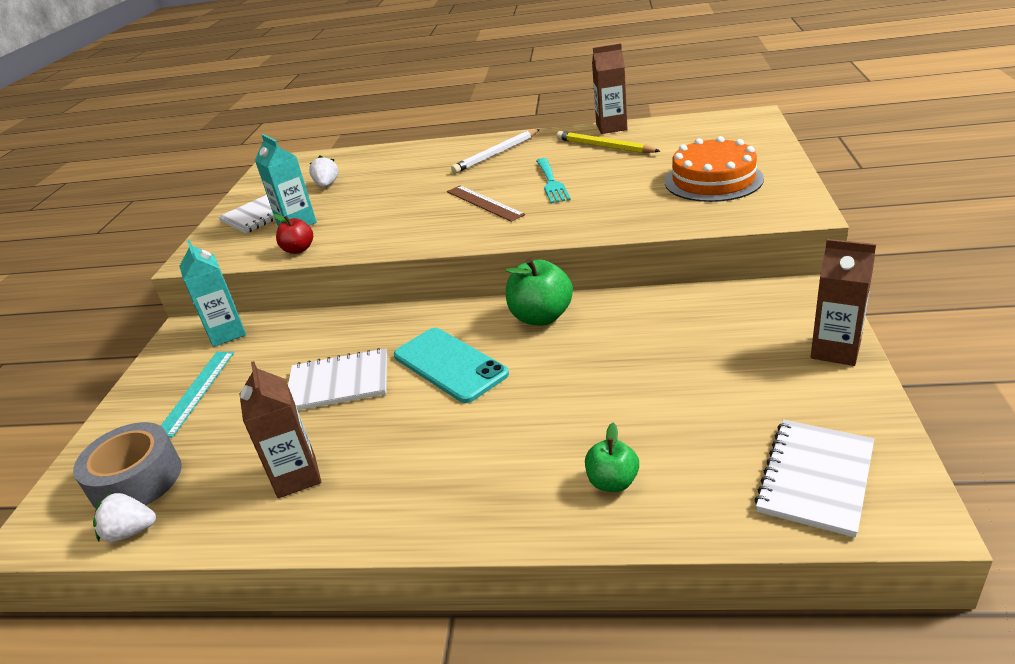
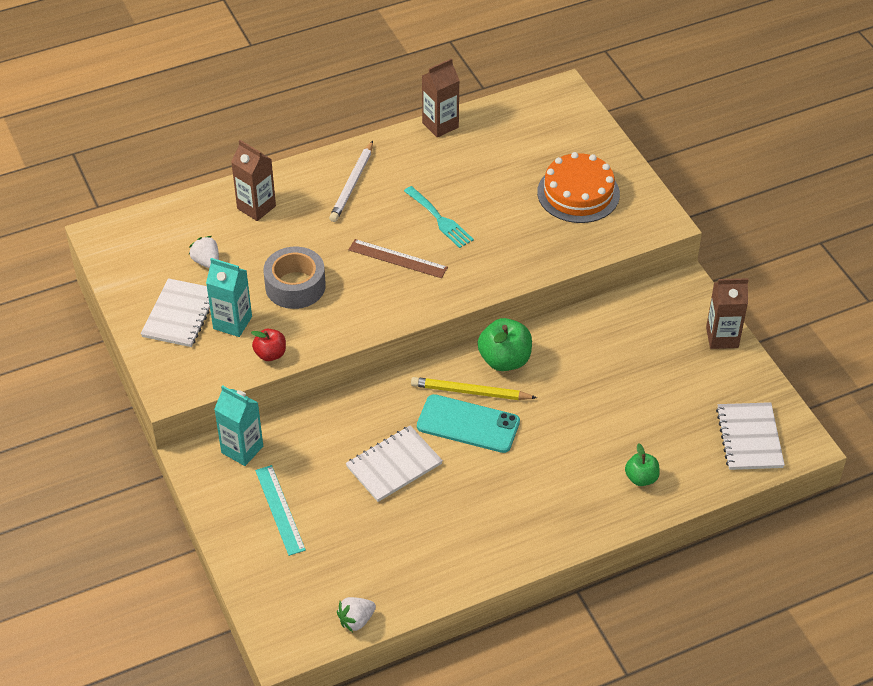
camera: 35 degrees left, 15 degrees up
grey tape [73,422,182,508] -> grey tape moved to [263,247,326,309]
brown carton [239,361,321,498] -> brown carton moved to [231,140,276,221]
yellow pencil [556,131,660,153] -> yellow pencil moved to [411,377,537,400]

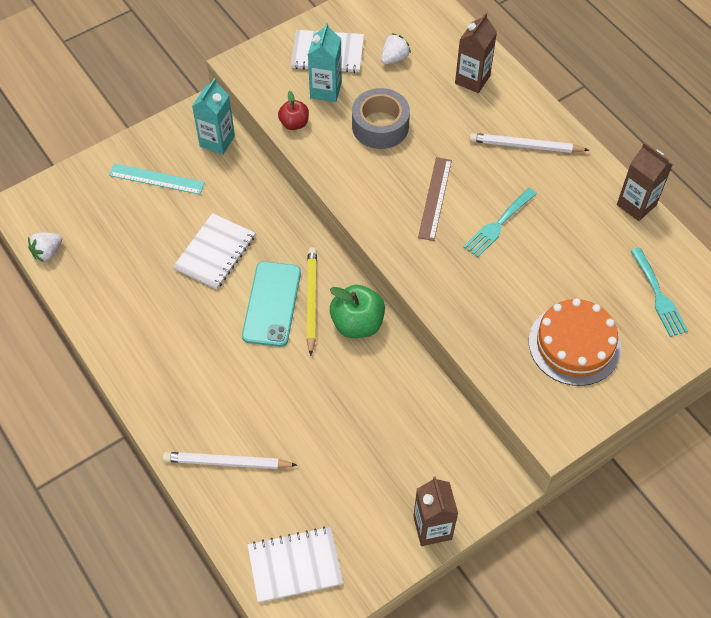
camera: 80 degrees right, 10 degrees up
turquoise ruler [255,465,306,556] -> turquoise ruler turned 45 degrees clockwise [109,164,205,194]
white strawberry [337,597,376,632] -> white strawberry turned 90 degrees counterclockwise [28,233,62,262]
white notebook [346,426,443,502] -> white notebook turned 75 degrees clockwise [173,213,255,289]
green apple [625,443,660,486] -> white pencil [163,452,297,469]
none -> turquoise fork [631,248,688,337]

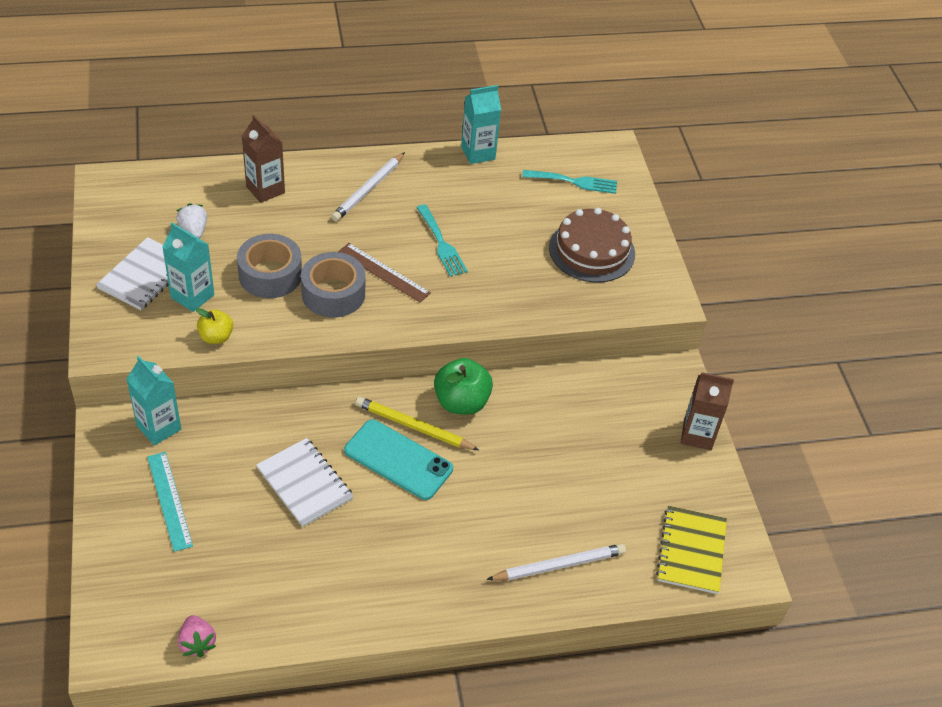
camera: 70 degrees left, 10 degrees down
white strawberry [28,233,62,262] -> pink strawberry [178,615,216,657]
turquoise ruler [109,164,205,194] -> turquoise ruler turned 60 degrees counterclockwise [147,452,193,552]
white pencil [163,452,297,469] -> white pencil turned 135 degrees counterclockwise [486,544,626,581]
white notebook [247,527,343,603] -> yellow notebook [656,506,727,594]
red apple [278,91,309,130] -> yellow apple [196,308,233,344]
orange cake [529,298,621,386] -> brown cake [549,208,635,283]
brown carton [617,142,673,221] -> turquoise carton [461,85,501,164]
none -> grey tape [301,252,365,318]

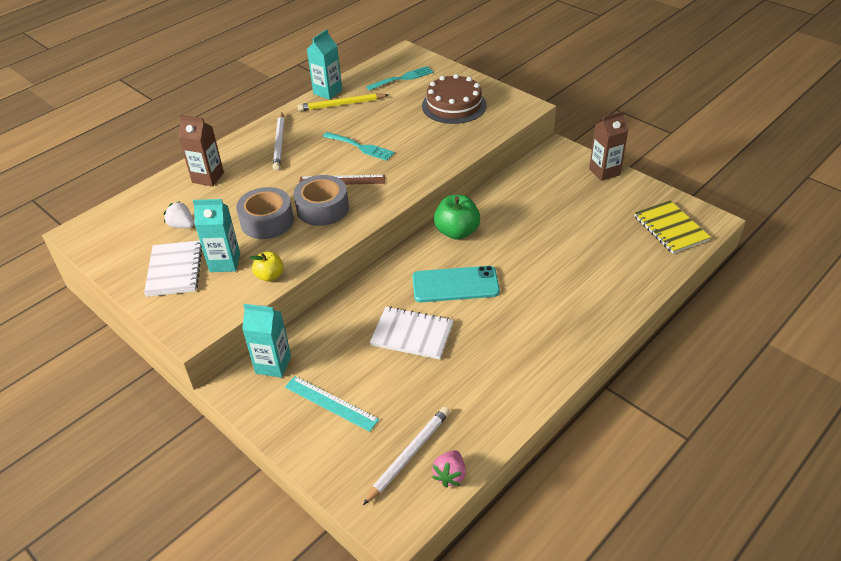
camera: 30 degrees left, 5 degrees down
pink strawberry [178,615,216,657] -> pink strawberry turned 75 degrees clockwise [432,450,466,488]
yellow pencil [355,397,479,450] -> yellow pencil moved to [298,93,388,111]
white pencil [486,544,626,581] -> white pencil moved to [363,407,450,505]

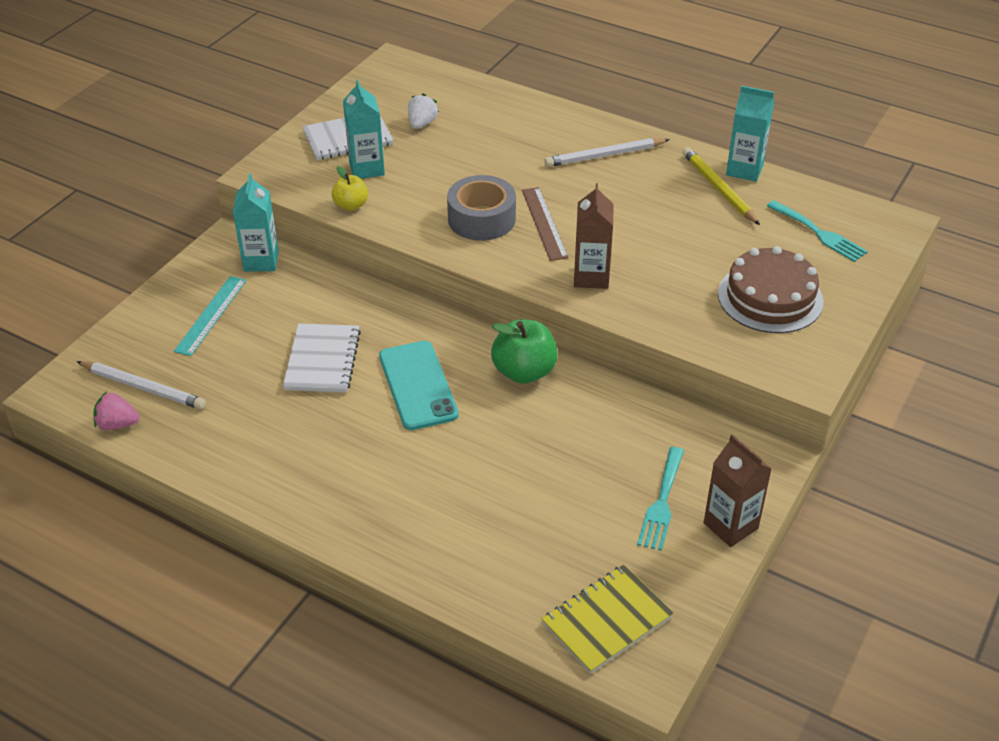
camera: 75 degrees right, 0 degrees up
brown carton [178,115,224,187] -> brown carton moved to [574,183,614,289]
grey tape [236,187,294,239] -> none
turquoise fork [323,132,395,161] -> turquoise fork moved to [637,447,684,551]

